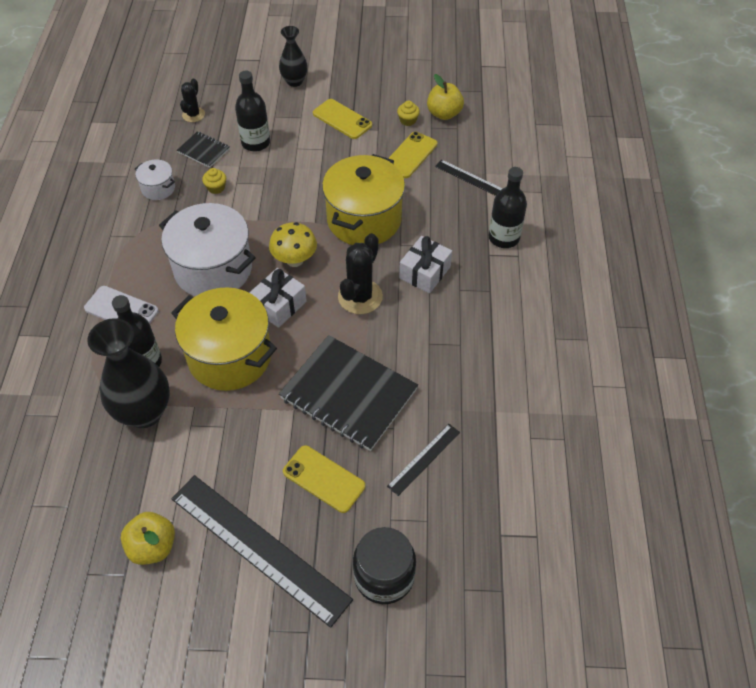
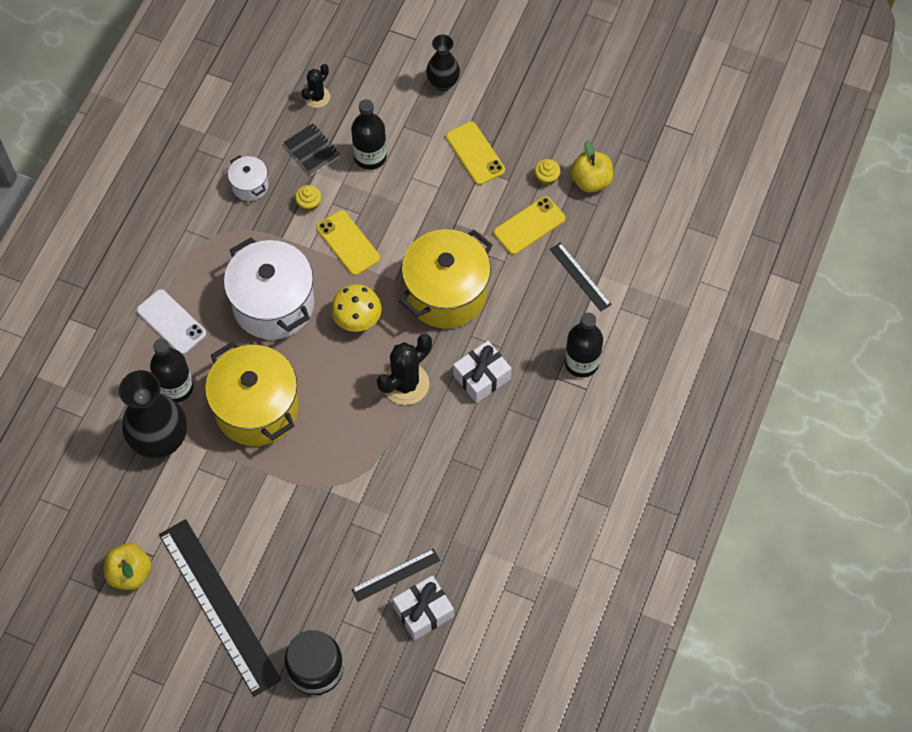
camera: 20 degrees right, 10 degrees up
white gift [249,268,307,328] -> white gift moved to [393,575,454,640]
black notebook [279,335,418,451] -> none
yellow phone [283,445,365,513] -> yellow phone moved to [316,210,380,276]

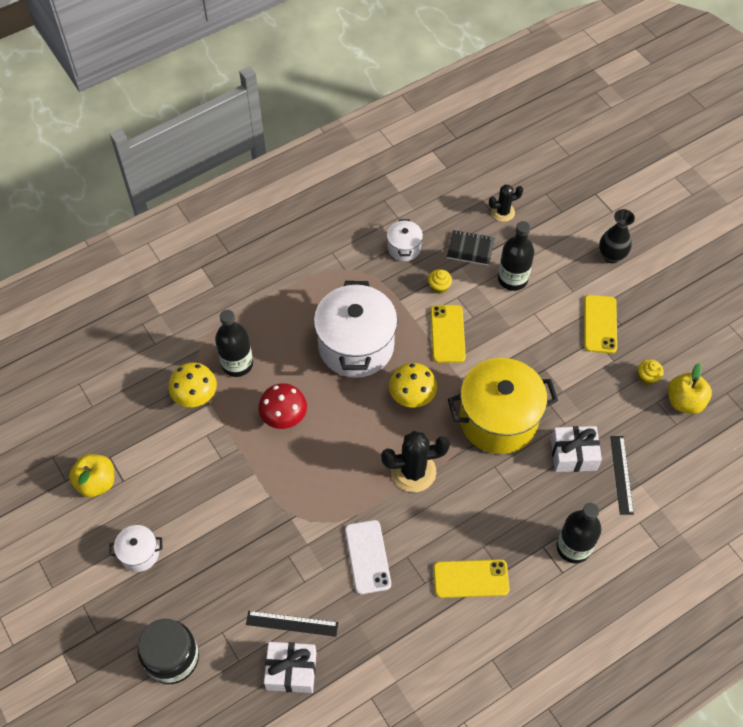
camera: 35 degrees right, 5 degrees down
black vase [119,370,187,458] -> yellow mushroom [168,362,217,407]
white phone [137,289,206,354] -> white phone moved to [345,520,391,594]
black ruler [159,519,281,697] -> white pot [109,525,163,572]
yellow pot [205,341,299,446] -> red mushroom [258,383,307,429]
black notebook [284,123,340,175] -> black notebook turned 75 degrees counterclockwise [447,230,495,266]
white gift [453,341,512,403] -> white gift moved to [551,426,602,472]
yellow phone [494,196,565,255] -> yellow phone moved to [433,559,509,598]

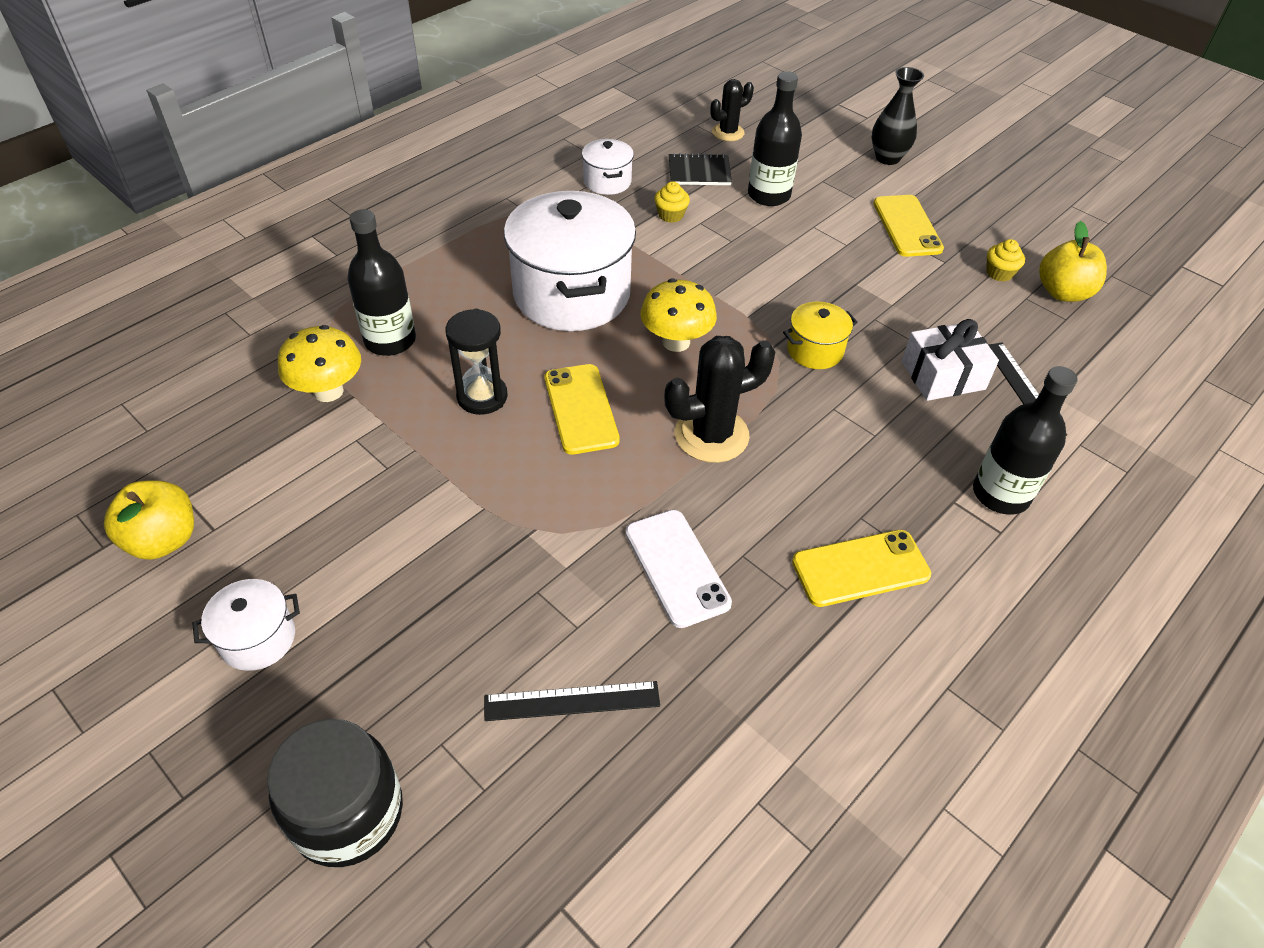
camera: 15 degrees left, 10 degrees down
red mushroom [258,383,307,429] -> black hourglass [445,309,507,415]
white gift [264,642,316,693] -> none
yellow phone [431,305,466,363] -> yellow phone moved to [544,364,620,455]
yellow pot [448,358,558,454] -> yellow pot [783,301,858,369], size x0.46

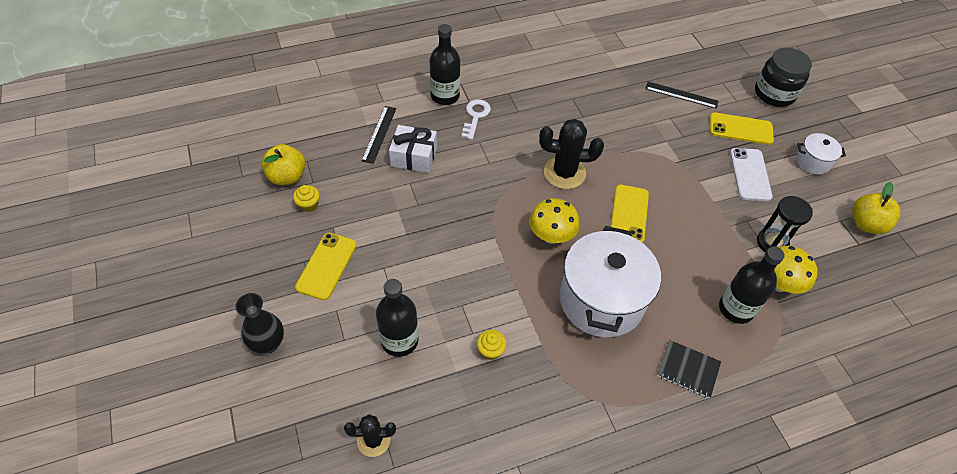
camera: 155 degrees left, 5 degrees up
black hourglass [445,309,507,415] -> black hourglass moved to [757,196,813,252]
white pot [582,139,634,195] -> none
white phone [625,510,732,628] -> white phone moved to [730,148,773,201]
black notebook [669,153,732,185] -> black notebook moved to [657,340,721,398]
yellow pot [783,301,858,369] -> none
yellow phone [792,530,931,607] -> yellow phone moved to [710,113,774,145]
none -> white key [461,99,491,140]

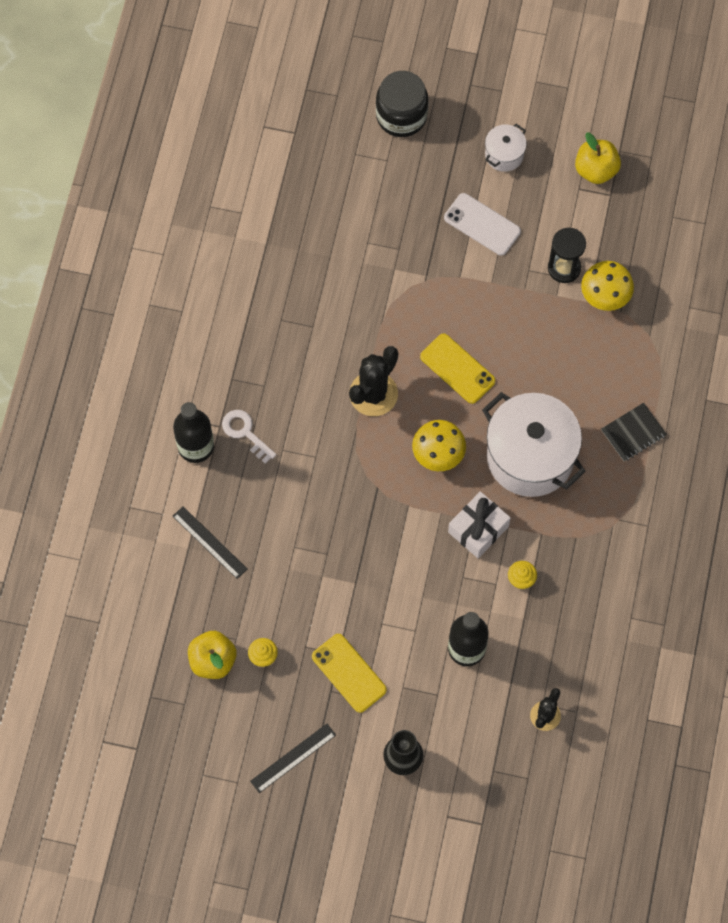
camera: 55 degrees left, 15 degrees up
white gift [389,125,437,173] -> white gift moved to [448,491,510,558]
black ruler [645,82,718,109] -> black ruler moved to [250,724,336,793]
yellow phone [710,113,774,145] -> none
black bottle [719,246,785,324] -> none

